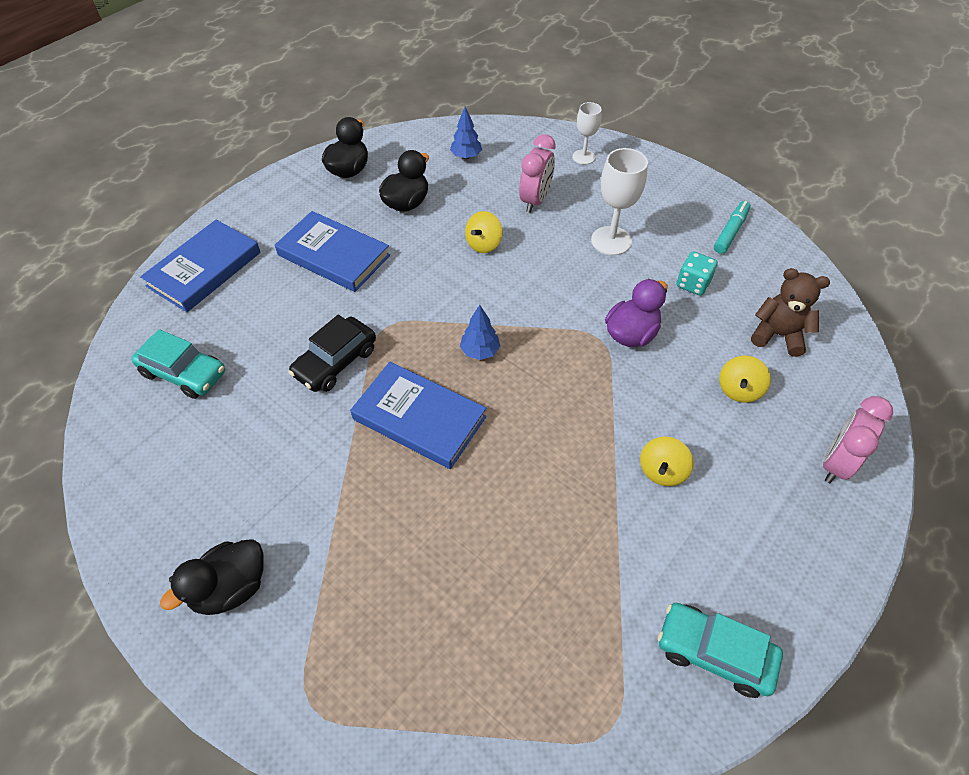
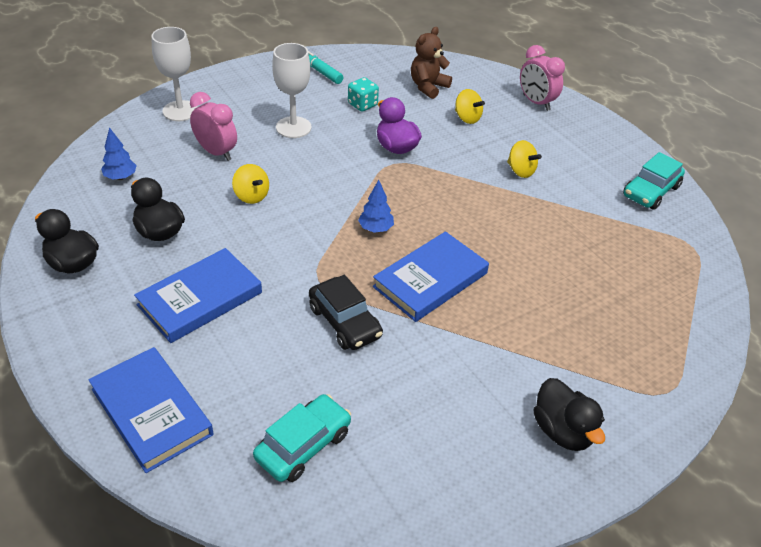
camera: 75 degrees left, 10 degrees down
white goblet [572,102,602,165] -> white goblet [151,27,198,121], size x1.60

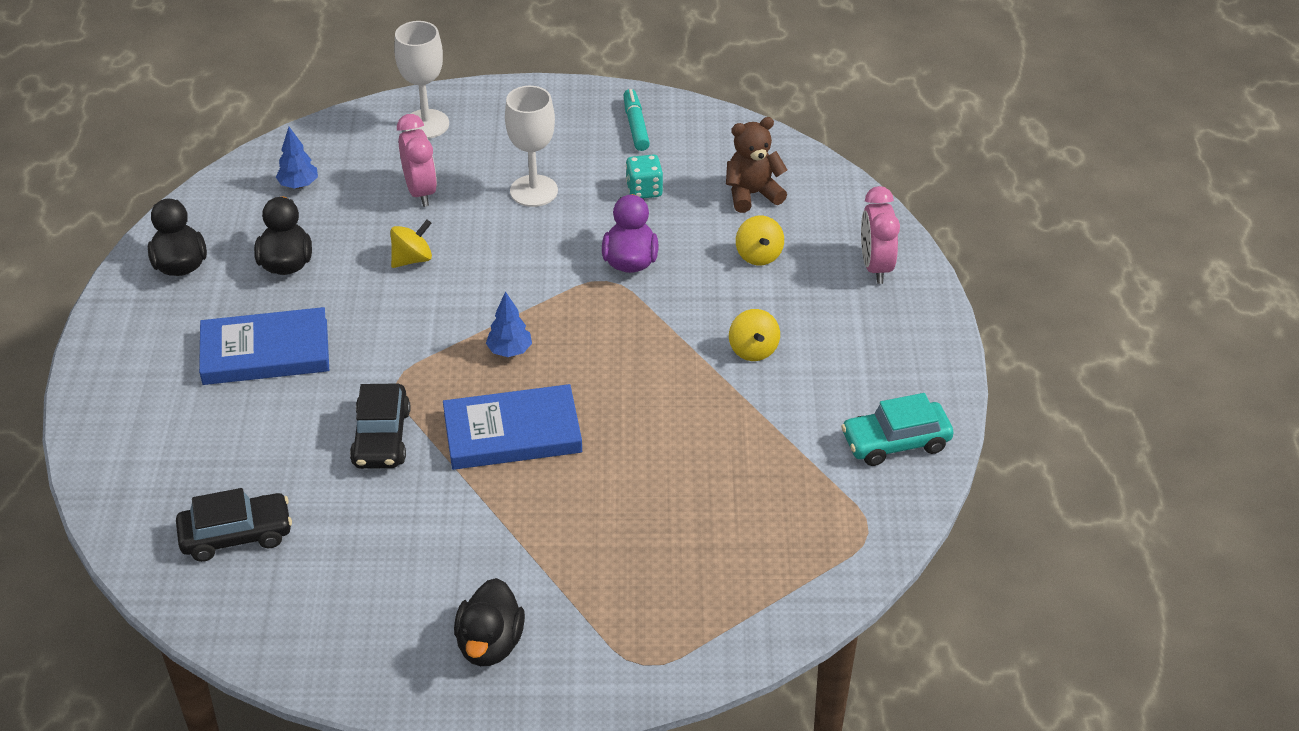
camera: 35 degrees right, 0 degrees up
blue book [88,347,214,473] -> none
yellow spinning top [232,164,269,204] -> yellow spinning top turned 120 degrees counterclockwise [390,220,432,268]
turquoise car [253,394,351,482] -> black car [176,488,292,562]

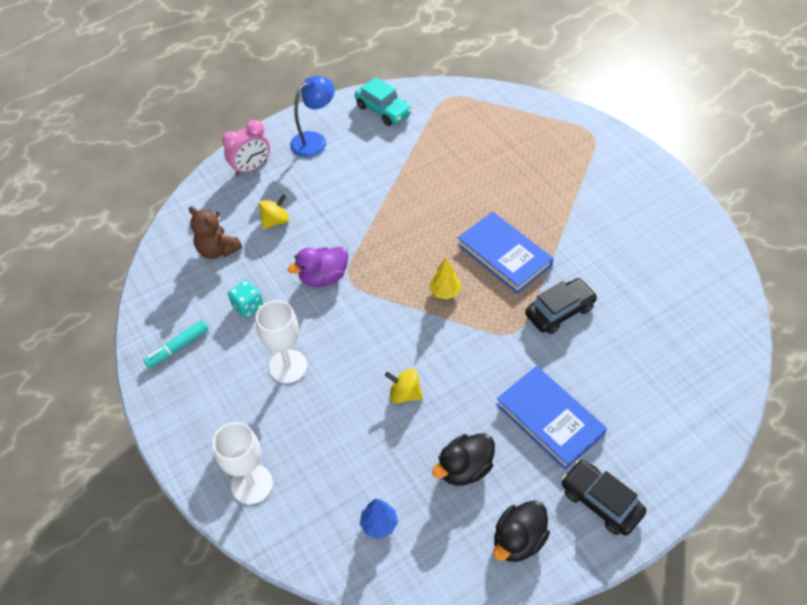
camera: 120 degrees left, 10 degrees up
black car [176,488,292,562] -> black car moved to [562,460,646,536]
pink clock [397,114,437,207] -> none
black duck [454,578,525,666] -> none
blue tree [486,291,532,357] -> yellow tree [429,258,461,300]
yellow spinning top [729,309,780,361] -> none
none -> blue lamp [290,76,335,158]

